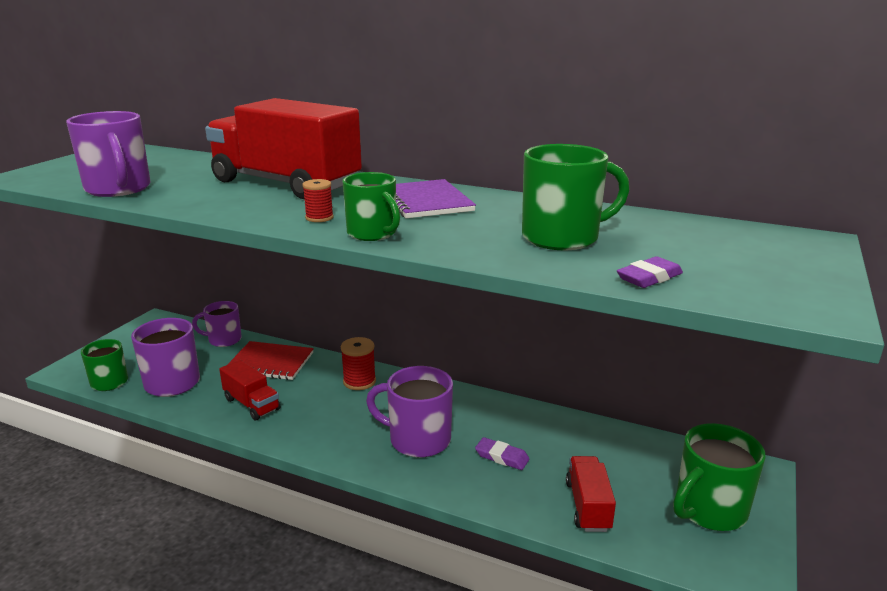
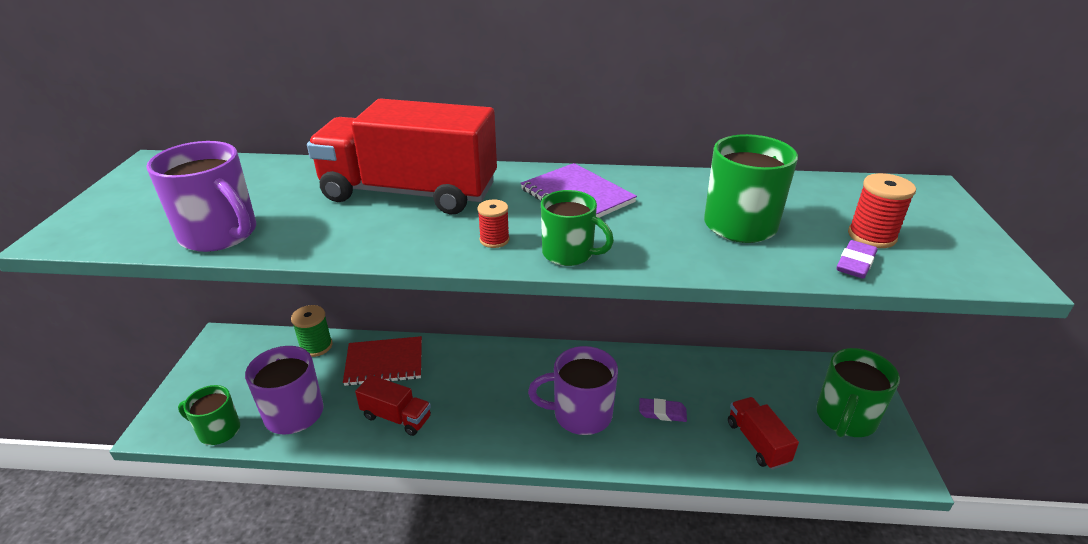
camera: 20 degrees left, 10 degrees up
purple mug [192,301,242,347] -> green spool [291,305,332,357]
red spool [341,337,376,390] -> red spool moved to [848,173,916,248]

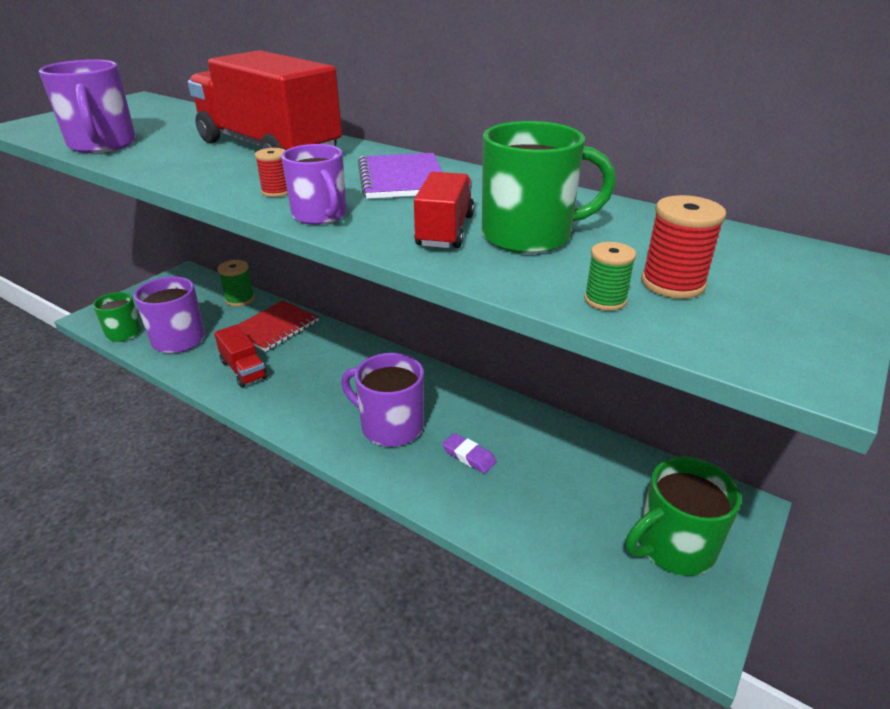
camera: 30 degrees right, 0 degrees up
red notebook [343,336,422,386] -> red notebook turned 75 degrees counterclockwise [238,301,319,352]
green mug [541,190,614,266] -> purple mug [281,144,347,225]
red truck [728,397,799,469] -> red truck moved to [414,172,475,248]
purple eraser [836,240,877,279] -> green spool [584,242,636,311]

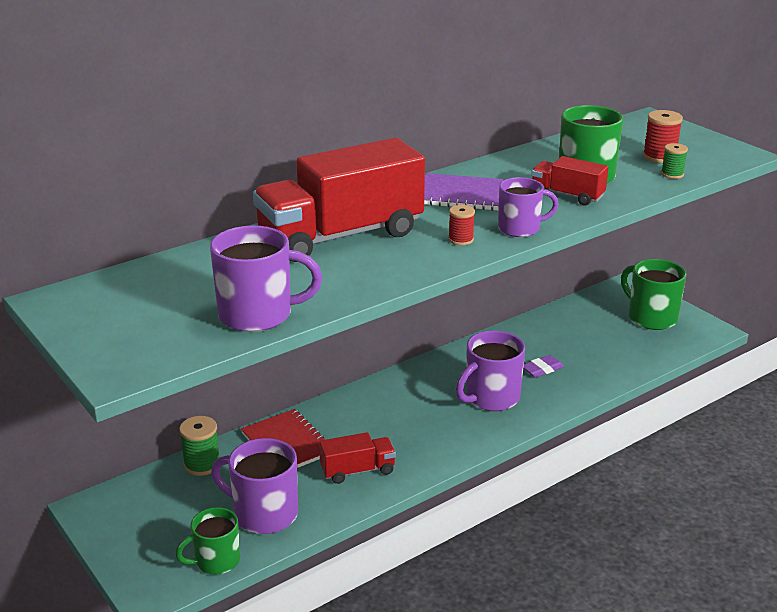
camera: 70 degrees left, 5 degrees down
green mug [625,456,742,576] -> green mug turned 150 degrees clockwise [621,259,687,330]

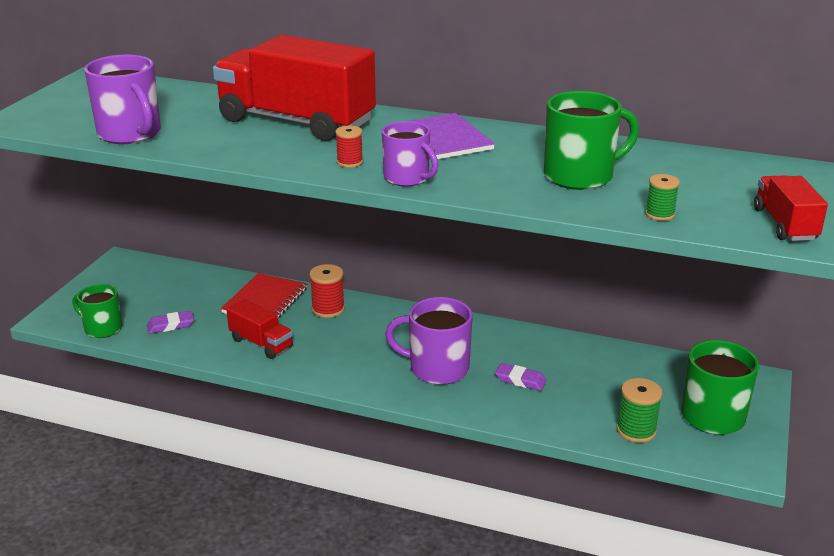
camera: 55 degrees right, 0 degrees up
green spool [179,416,219,476] -> green spool moved to [616,378,662,443]
purple mug [211,438,298,534] -> purple eraser [147,311,194,334]
red truck [531,156,608,206] -> red truck moved to [754,175,828,241]
red spool [643,110,683,163] -> red spool moved to [309,264,345,318]

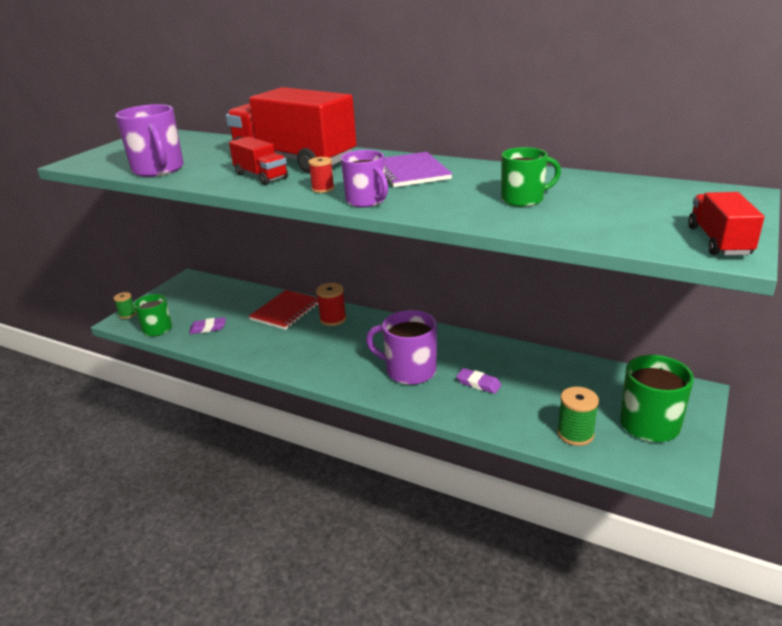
camera: 10 degrees right, 0 degrees up
red truck [227,299,293,359] -> red truck moved to [229,136,288,185]
green mug [544,91,639,190] -> green mug [501,147,561,207], size x0.66
green spool [645,174,680,221] -> green spool moved to [113,292,136,319]

